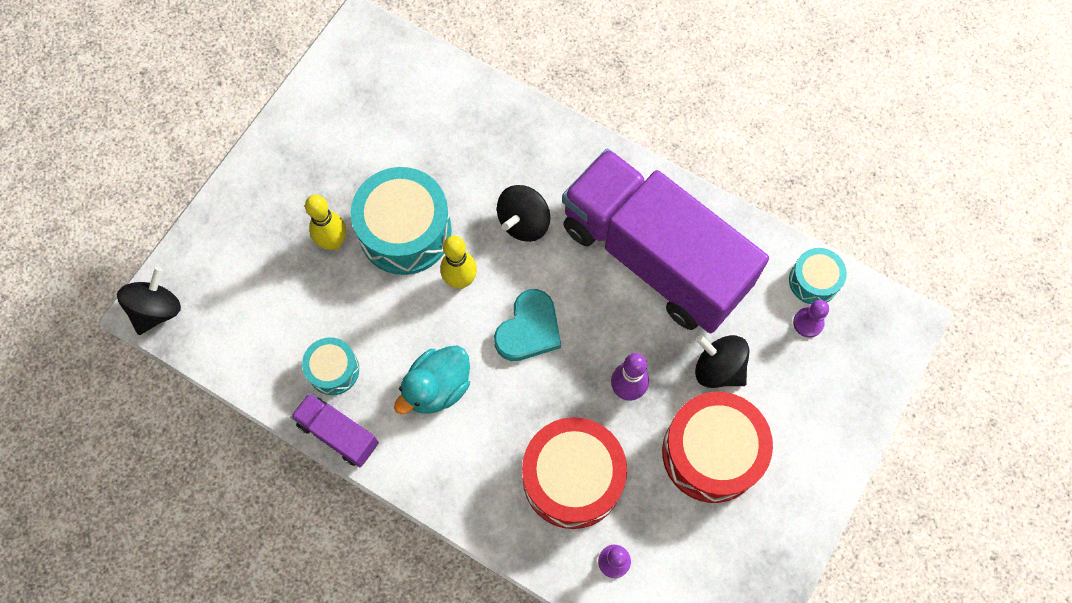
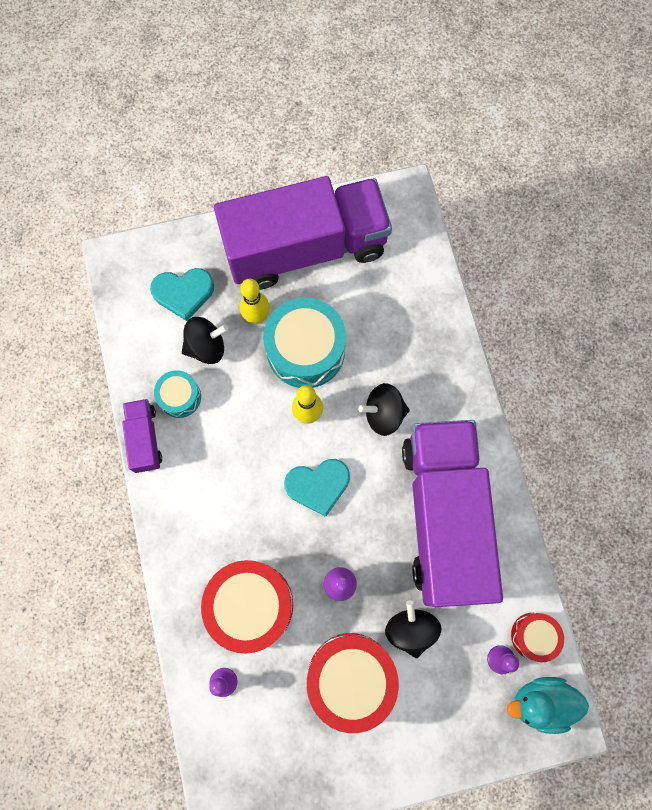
camera: 45 degrees right, 5 degrees up
black spinning top [117,267,181,335] -> black spinning top moved to [182,317,228,364]
turquoise duck [394,346,470,414] -> turquoise duck moved to [507,677,589,734]
turquoise drum [789,248,847,304] -> red drum [511,613,564,662]
none -> turquoise heart [150,268,214,321]
none -> purple truck [214,176,392,290]

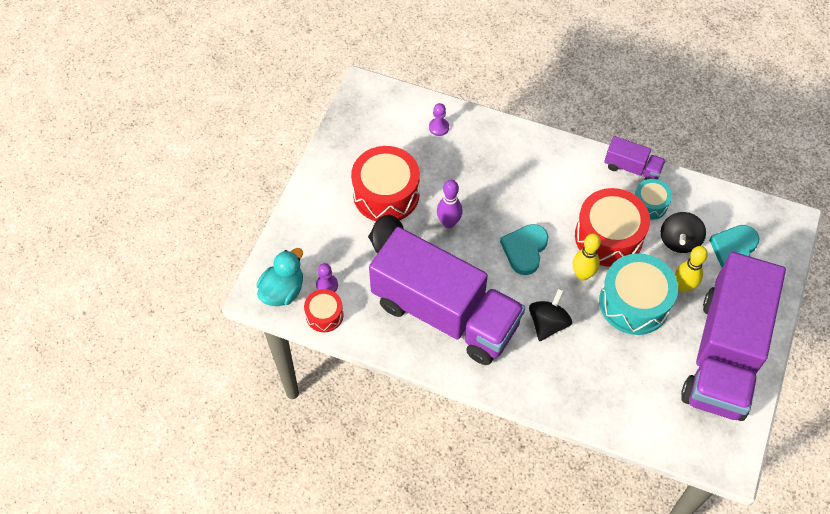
camera: 125 degrees right, 15 degrees down
red drum [201,560,293,654] -> red drum moved to [575,188,650,267]

